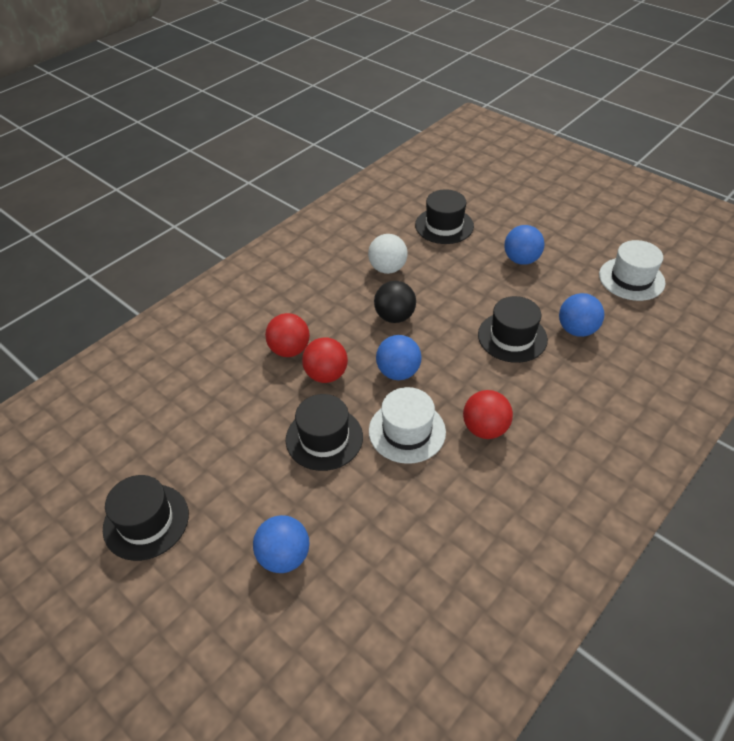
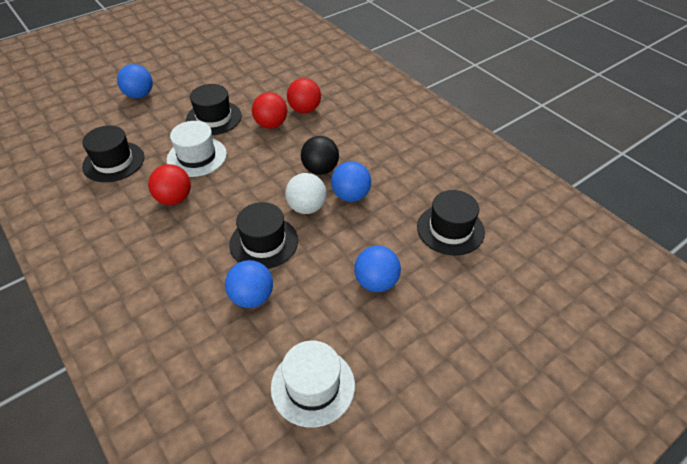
camera: 100 degrees right, 0 degrees up
black hat [103,475,189,561] -> black hat moved to [82,126,144,182]
white ball [368,234,408,274] -> white ball moved to [285,173,327,214]
blue ball [376,335,422,380] -> blue ball moved to [331,161,371,202]

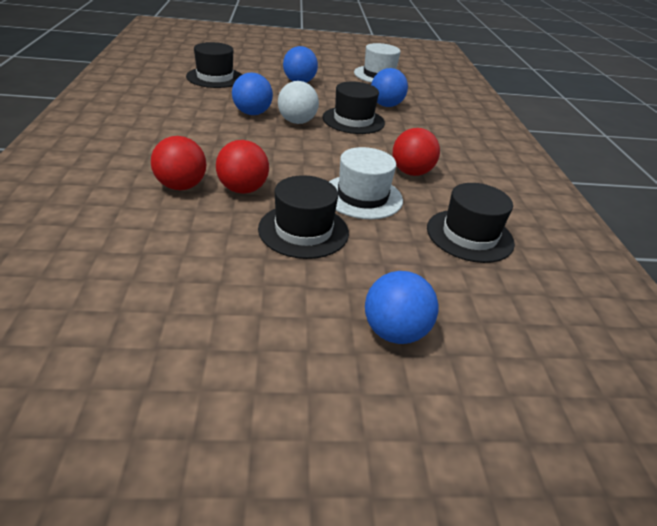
camera: 150 degrees left, 10 degrees down
black ball [301,136,339,175] -> none

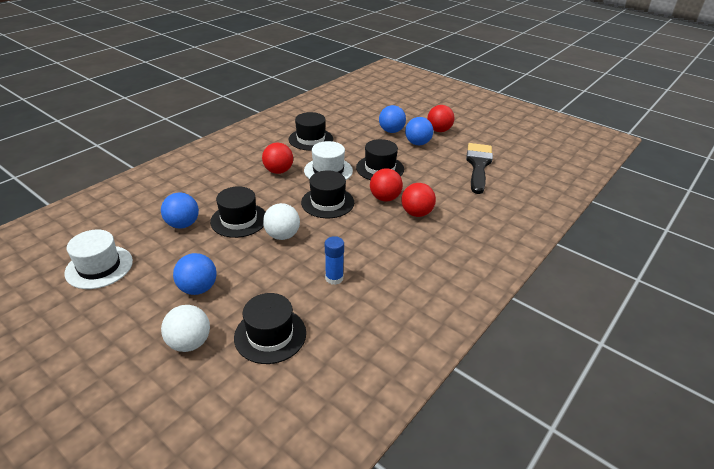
camera: 135 degrees left, 0 degrees up
blue ball [232,73,273,115] -> blue ball moved to [405,117,433,145]
none -> white ball [161,305,210,352]
none -> black hat [301,170,354,218]
none -> blue glue stick [325,236,344,285]
none -> red ball [427,105,454,132]
none -> black brush [466,143,493,194]

